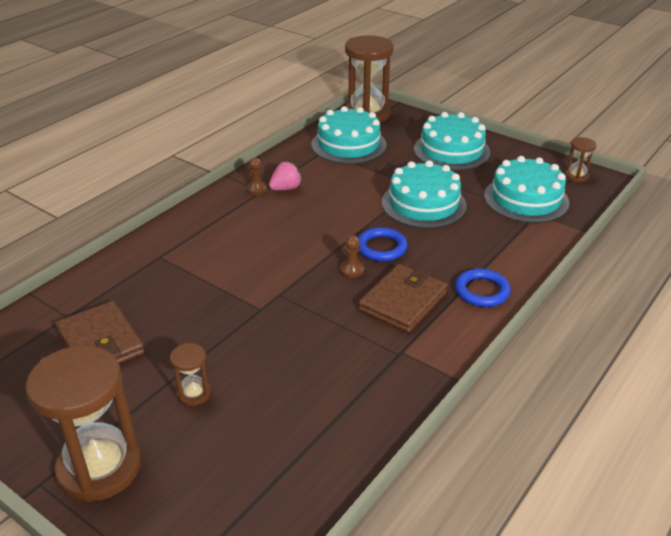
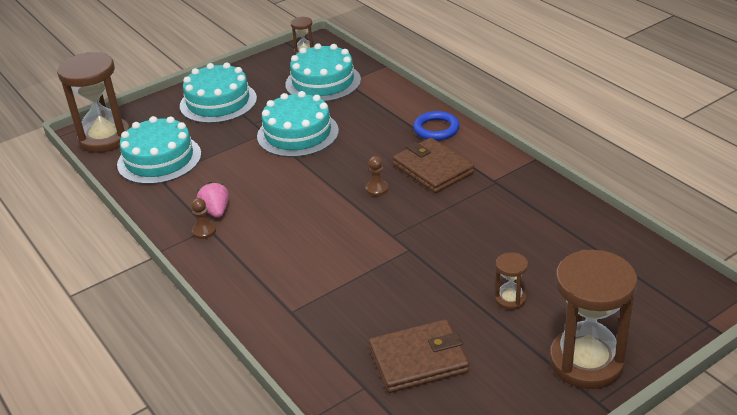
camera: 70 degrees left, 0 degrees up
blue ring [358,227,407,262] -> none

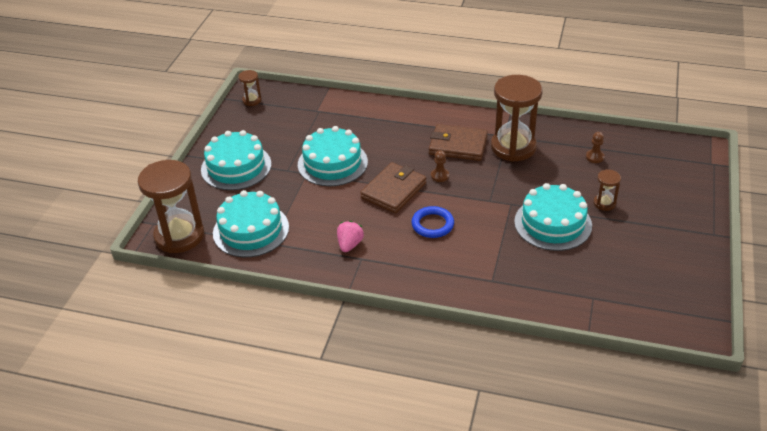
camera: 40 degrees left, 5 degrees up
brown pawn [191,198,216,239] -> brown pawn moved to [586,132,605,163]
pink strawberry [197,182,229,218] -> pink strawberry turned 75 degrees clockwise [337,221,364,252]
turquoise cake [285,43,361,102] -> turquoise cake moved to [514,183,592,251]
brown wallet [369,319,469,393] -> brown wallet moved to [360,162,426,213]
blue ring [413,111,460,140] -> blue ring moved to [411,206,454,238]
brown hourglass [549,250,637,389] -> brown hourglass moved to [491,75,543,162]

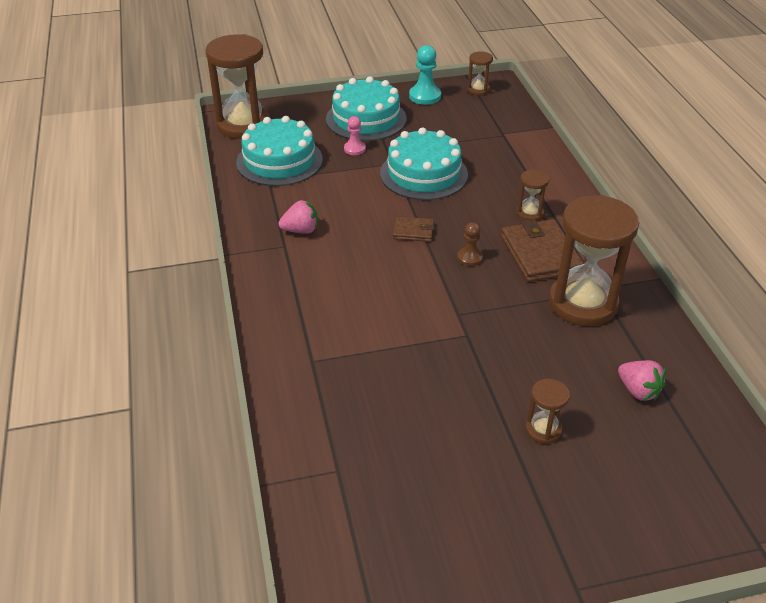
camera: 60 degrees right, 0 degrees up
brown wallet [360,162,426,213] -> brown wallet [393,217,434,242], size x0.53
blue ring [411,206,454,238] -> none
turquoise cake [514,183,592,251] -> none
brown pawn [586,132,605,163] -> pink strawberry [618,360,666,401]
none -> pink pawn [344,116,366,155]
none -> turquoise pawn [409,45,441,105]
none -> brown hourglass [516,169,549,221]

